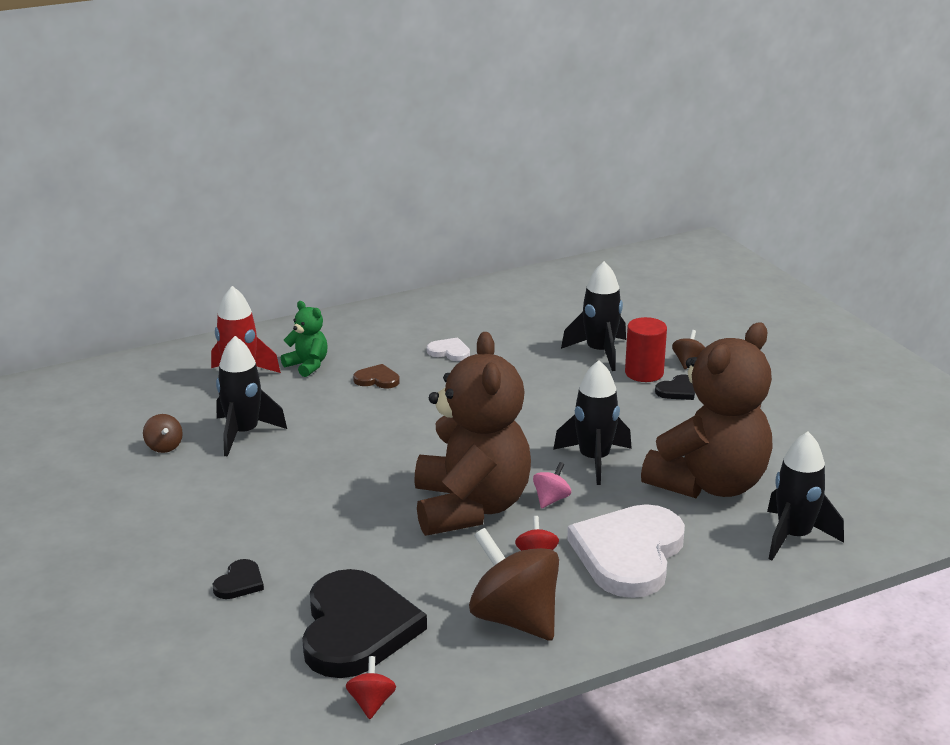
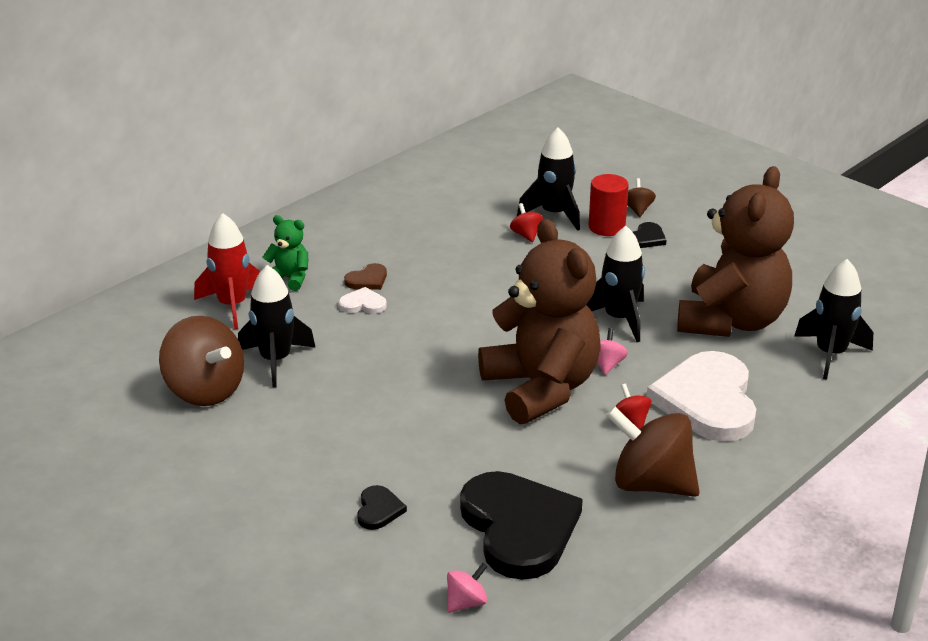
camera: 20 degrees left, 5 degrees up
brown spinning top [143,414,183,453] -> brown spinning top [159,316,244,406], size x2.23
red spinning top [346,656,396,719] -> red spinning top moved to [510,203,543,242]
brown heart [353,364,400,388] -> brown heart turned 150 degrees clockwise [344,263,387,290]
white heart [427,338,470,361] -> white heart moved to [339,287,387,314]
none -> pink spinning top [447,563,488,613]

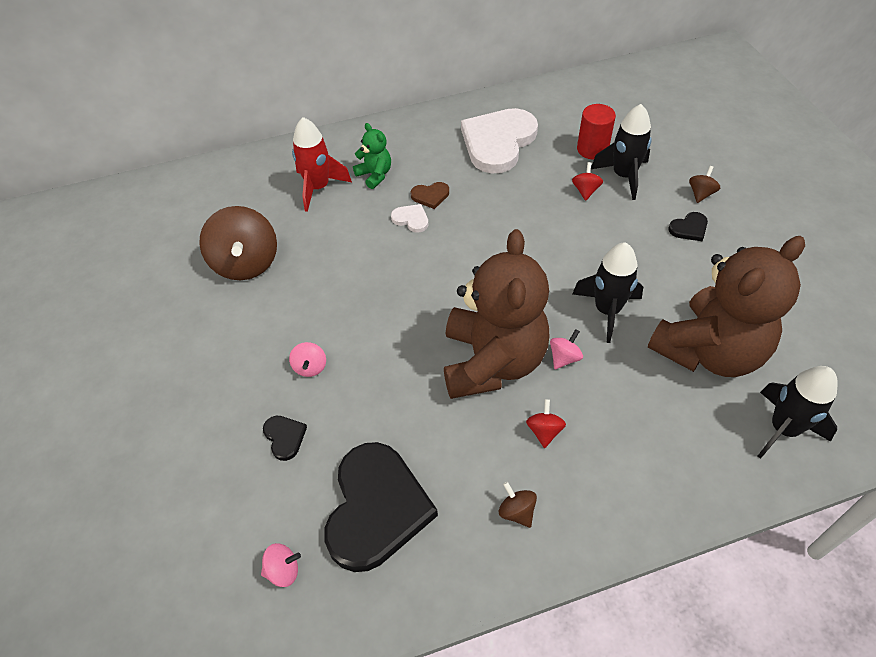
camera: 30 degrees right, 20 degrees up
black rocket [238,265,315,388] -> none
black heart [357,485,407,530] -> black heart turned 60 degrees counterclockwise [263,416,307,461]
red cylinder [589,174,629,236] -> red cylinder moved to [577,104,616,159]
brown spinning top [606,406,700,497] -> brown spinning top [499,482,537,528], size x0.45
white heart [647,351,756,442] -> white heart moved to [461,108,538,173]
none -> pink spinning top [289,342,326,377]

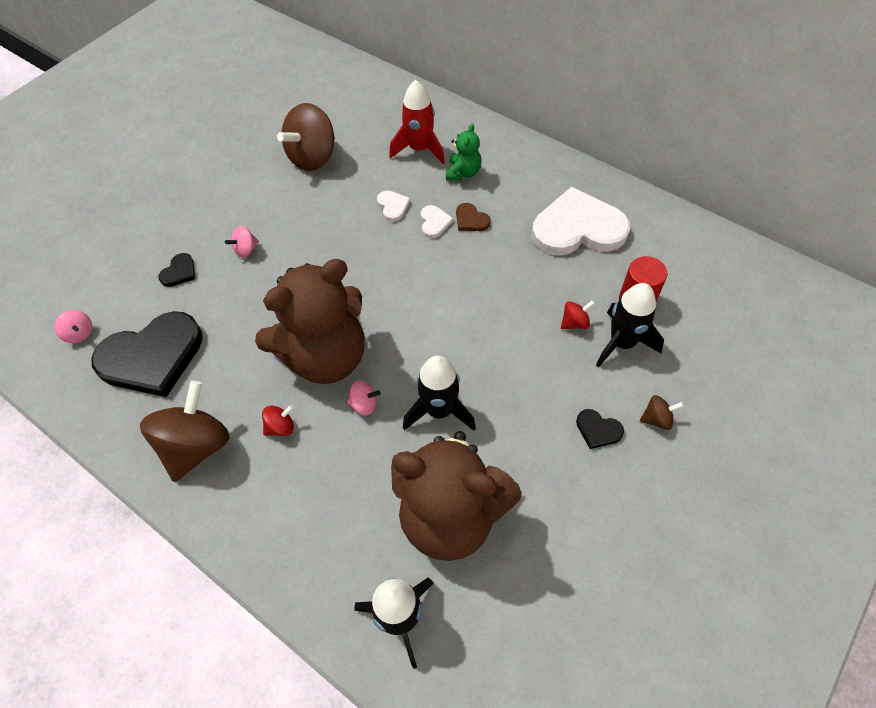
camera: 55 degrees right, 5 degrees up
brown spinning top [499,482,537,528] -> brown spinning top [140,381,229,482], size x2.23
none -> white heart [377,191,410,222]

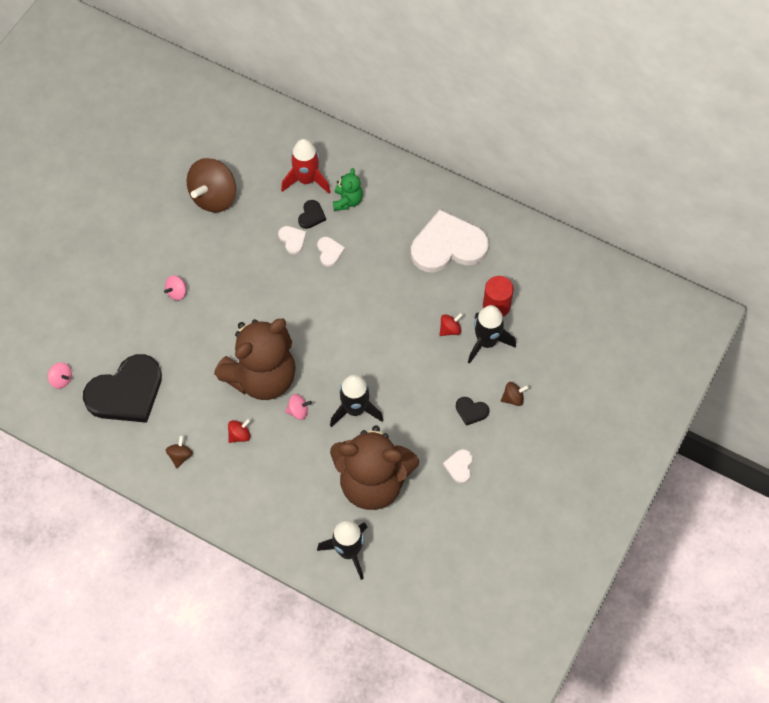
camera: 10 degrees left, 5 degrees up
brown spinning top [140,381,229,482] -> brown spinning top [166,436,193,468], size x0.45
black heart [158,253,195,287] -> black heart moved to [298,200,326,229]
brown heart [456,203,491,231] -> none
none -> white heart [443,449,473,484]

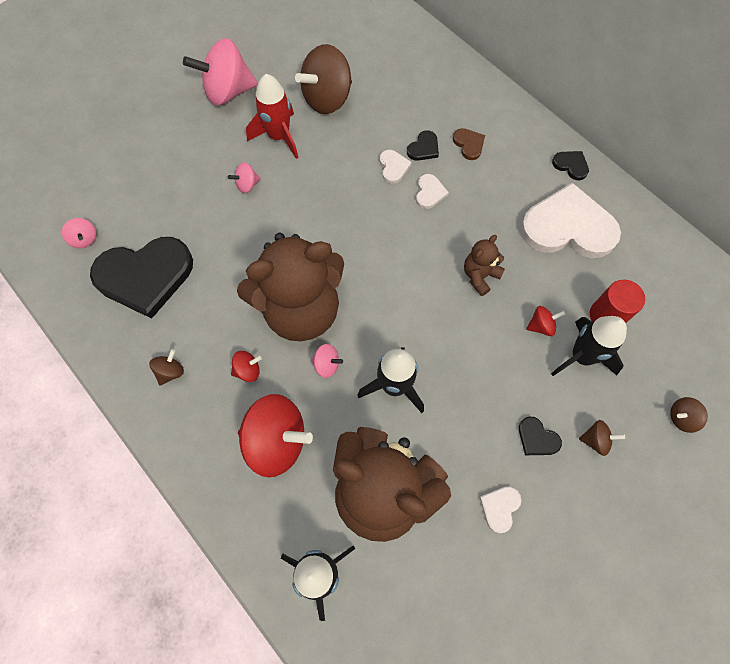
camera: 20 degrees right, 5 degrees up
red rocket [281,139,331,194] -> red rocket moved to [246,74,299,159]
green teddy bear [333,168,363,211] -> brown heart [453,128,485,160]
none -> pink spinning top [183,38,258,106]
none -> red spinning top [238,394,313,478]
none -> brown teddy bear [464,235,505,296]
none -> black heart [552,151,589,180]
none -> brown spinning top [670,397,708,433]

